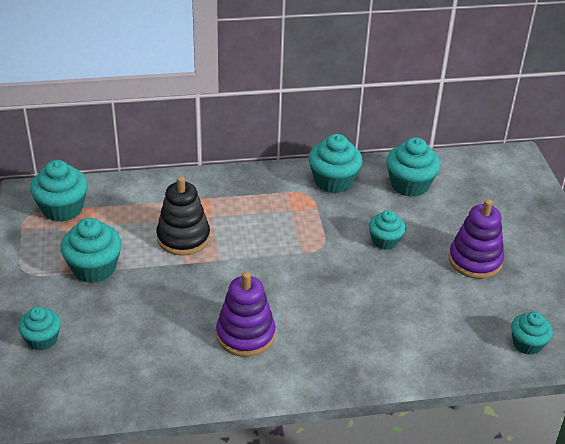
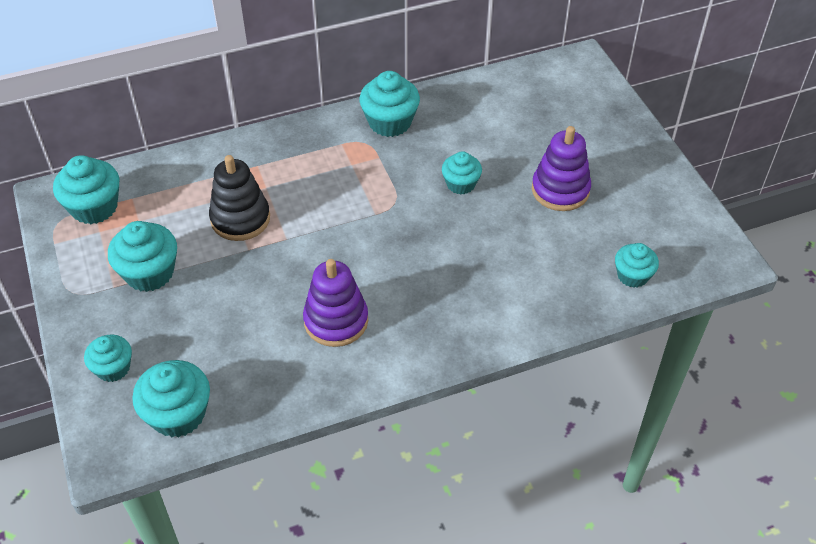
camera: 10 degrees left, 10 degrees up
turquoise cupcake [386,137,440,197] -> turquoise cupcake moved to [132,360,210,438]

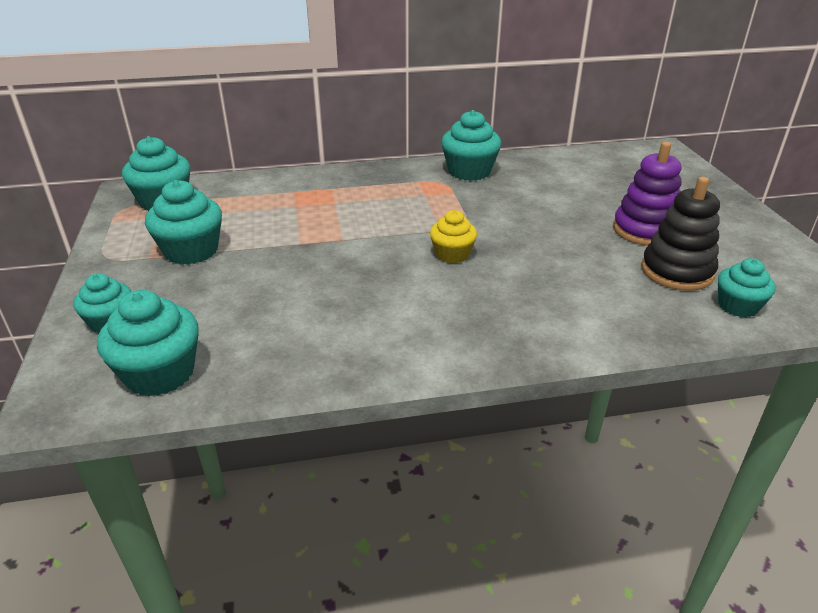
camera: 10 degrees right, 15 degrees down
black stacking toy [209,155,270,241] -> black stacking toy moved to [641,177,720,291]
purple stacking toy [303,259,368,347] -> none
turquoise cupcake [442,151,482,195] -> none
none -> yellow cupcake [430,210,477,263]

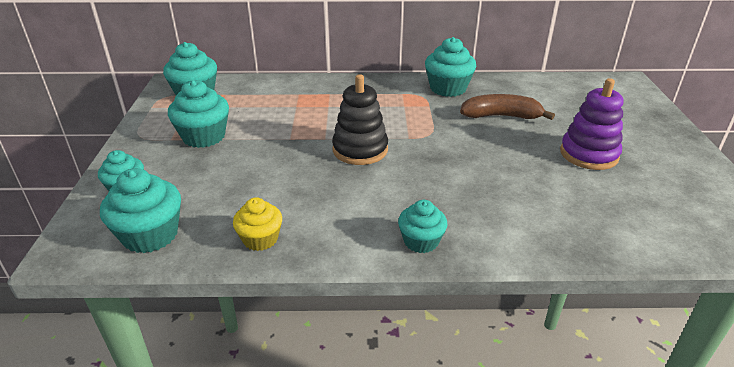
camera: 10 degrees right, 0 degrees up
yellow cupcake [430,210,477,263] -> yellow cupcake moved to [233,197,282,251]
black stacking toy [641,177,720,291] -> black stacking toy moved to [332,74,388,165]
turquoise cupcake [718,258,776,318] -> turquoise cupcake moved to [398,200,447,253]
none -> brown banana [460,94,555,120]

